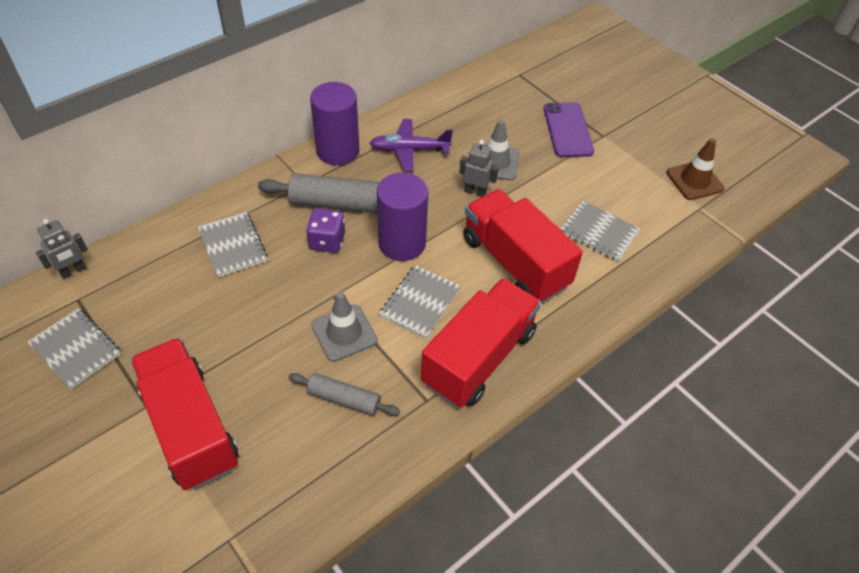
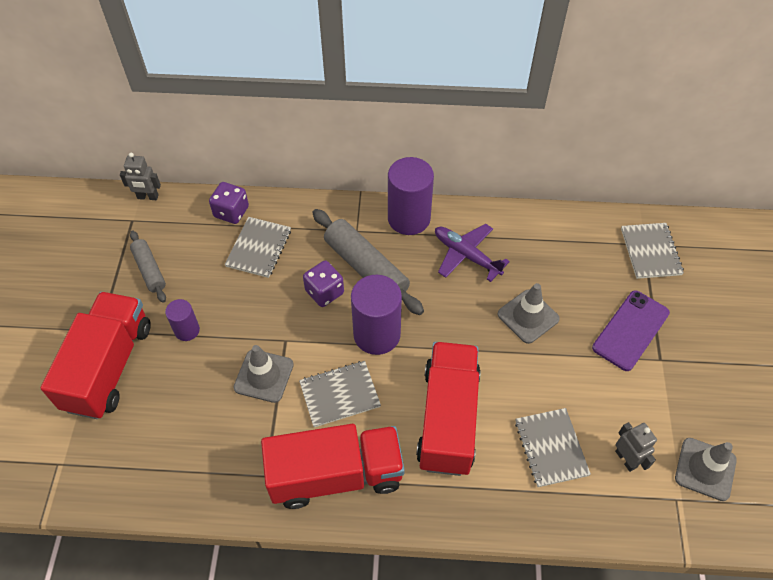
camera: 45 degrees right, 5 degrees up
grey notebook [27,308,121,389] -> grey notebook moved to [621,223,684,279]
grey rolling pin [289,373,400,416] -> grey rolling pin moved to [130,230,166,303]
grey robot [459,140,499,197] -> grey robot moved to [615,422,657,472]
brown traffic cone [666,138,724,200] -> grey traffic cone [675,438,737,501]
none -> purple cylinder [165,299,200,341]
none -> purple dice [209,182,249,224]

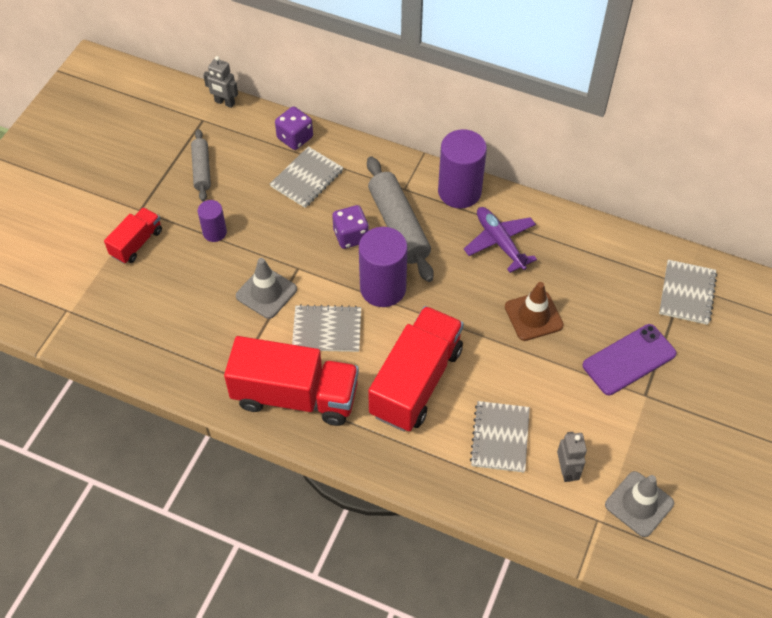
camera: 20 degrees right, 0 degrees up
red truck [41,292,151,419] -> red truck [104,207,162,264], size x0.52
grey traffic cone [498,283,560,344] -> brown traffic cone [505,282,564,341]

